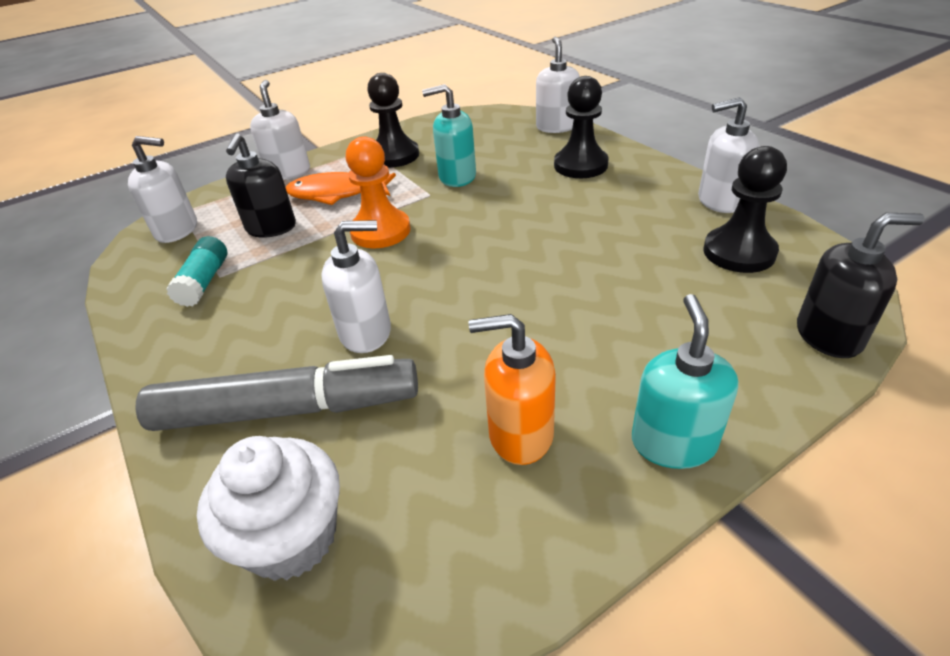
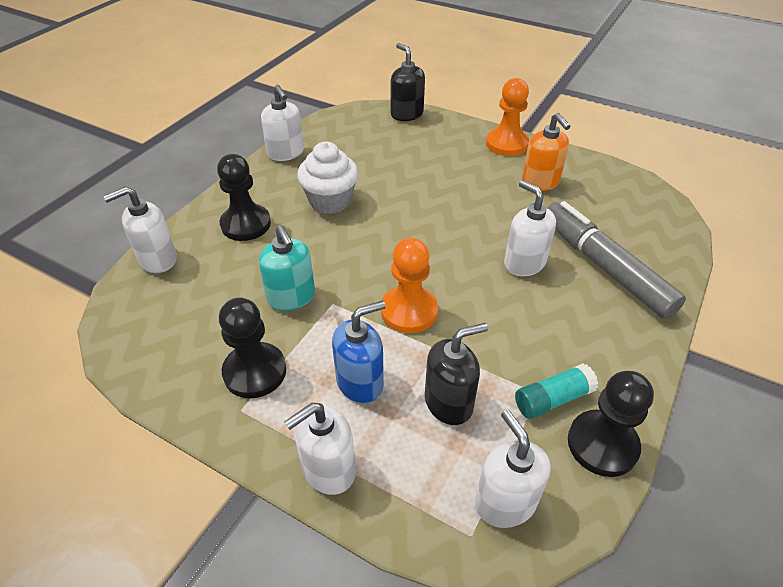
camera: 120 degrees left, 5 degrees up
white cupcake [197,436,340,581] -> white cupcake moved to [297,142,358,214]
orange fish [286,172,396,205] -> blue soap dispenser [332,300,386,403]
turquoise soap dispenser [632,294,738,469] -> orange pawn [486,78,529,156]
black pawn [703,146,787,273] -> black pawn moved to [568,371,654,477]

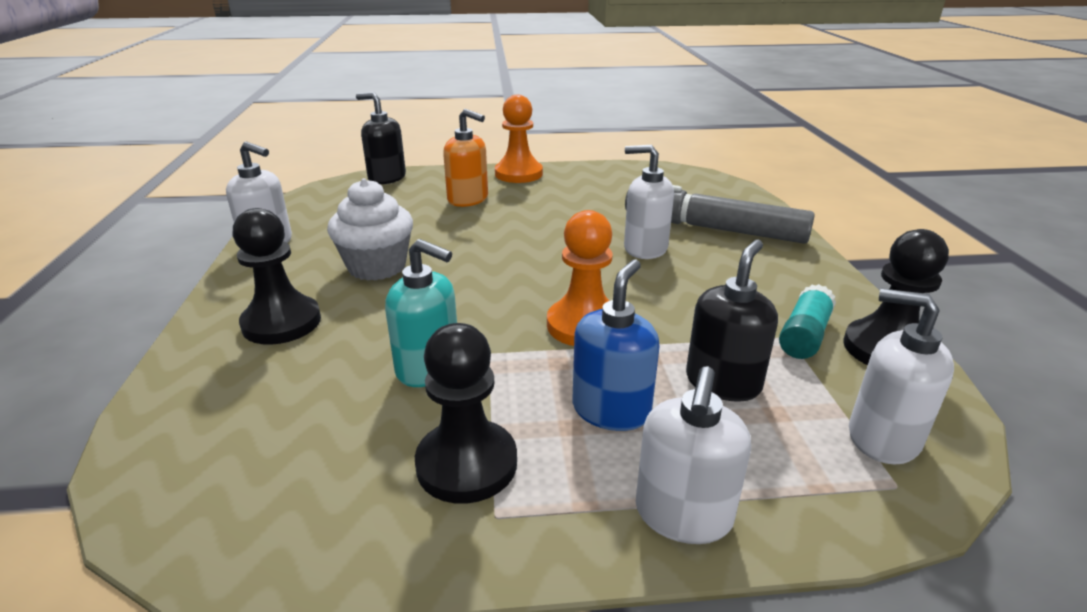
camera: 35 degrees left, 15 degrees down
white soap dispenser [103,186,177,273] -> none
orange soap dispenser [522,113,571,191] -> orange soap dispenser moved to [443,109,488,207]

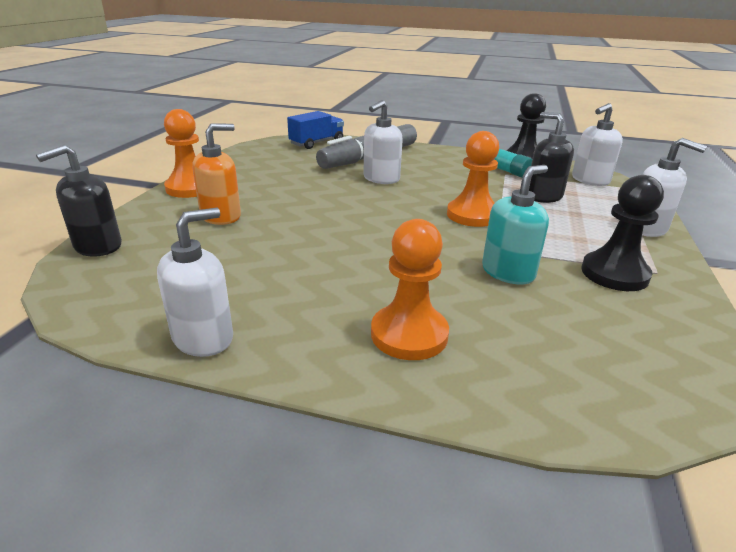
camera: 70 degrees left, 0 degrees up
black pawn [233,208,321,345] -> orange pawn [371,219,449,360]
white cupcake [327,178,413,281] -> none
blue soap dispenser [573,259,660,431] -> none
none -> blue truck [287,111,344,149]

